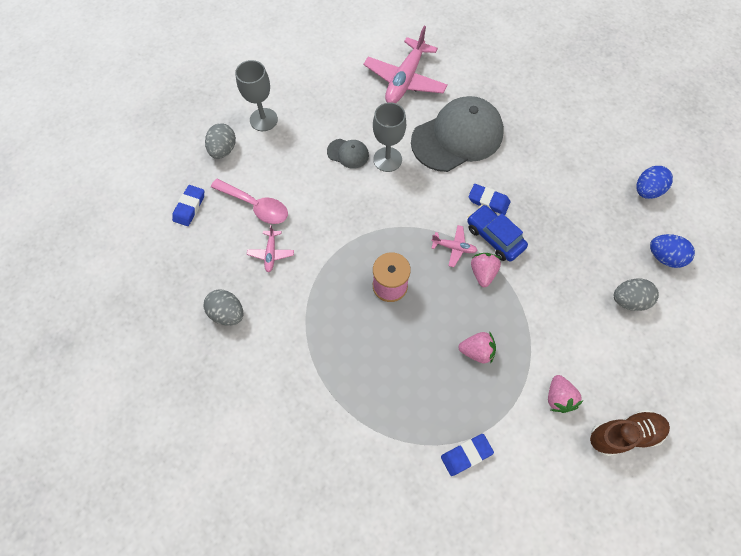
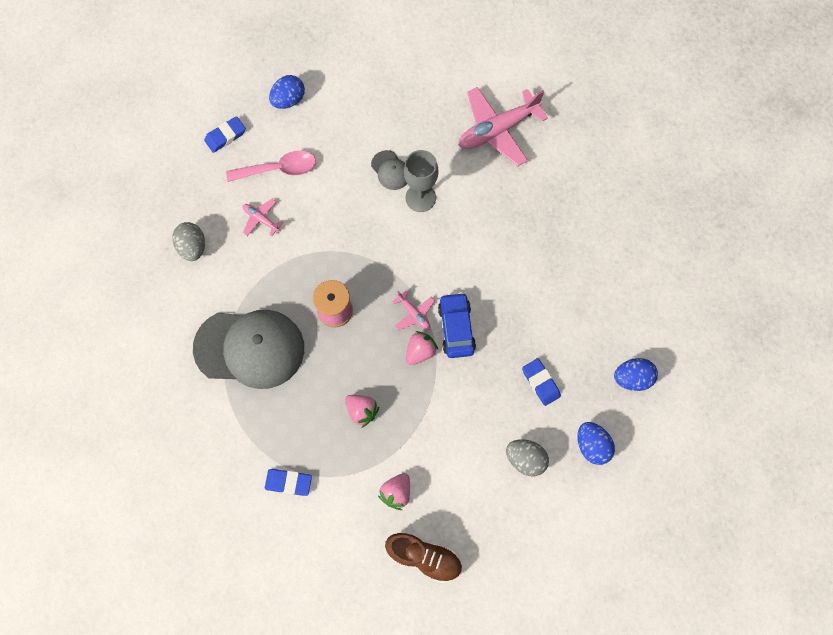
camera: 35 degrees right, 5 degrees up
grey egg [205,123,236,159] -> blue egg [269,75,305,109]
pink spoon [211,179,288,224] -> pink spoon turned 75 degrees counterclockwise [226,151,316,182]
grey goblet [235,60,278,131] -> none
pink plane [247,225,294,272] -> pink plane turned 90 degrees clockwise [243,199,283,236]
grey cap [411,96,504,172] -> grey cap moved to [193,310,304,389]
blue eraser [469,184,510,215] -> blue eraser moved to [522,358,561,406]

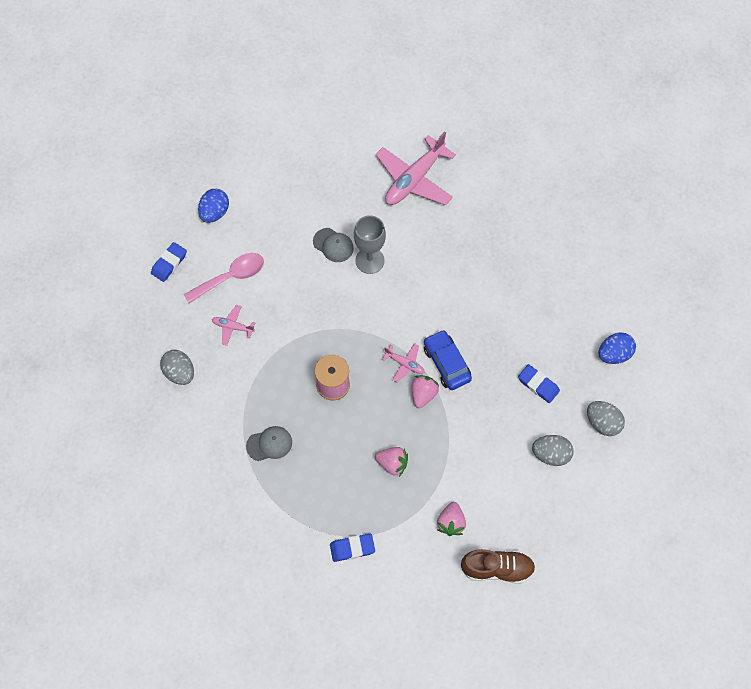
camera: 20 degrees left, 5 degrees down
grey cap [193,310,304,389] -> grey cap [246,426,292,461], size x0.44
blue egg [577,422,615,465] -> grey egg [587,401,625,436]

